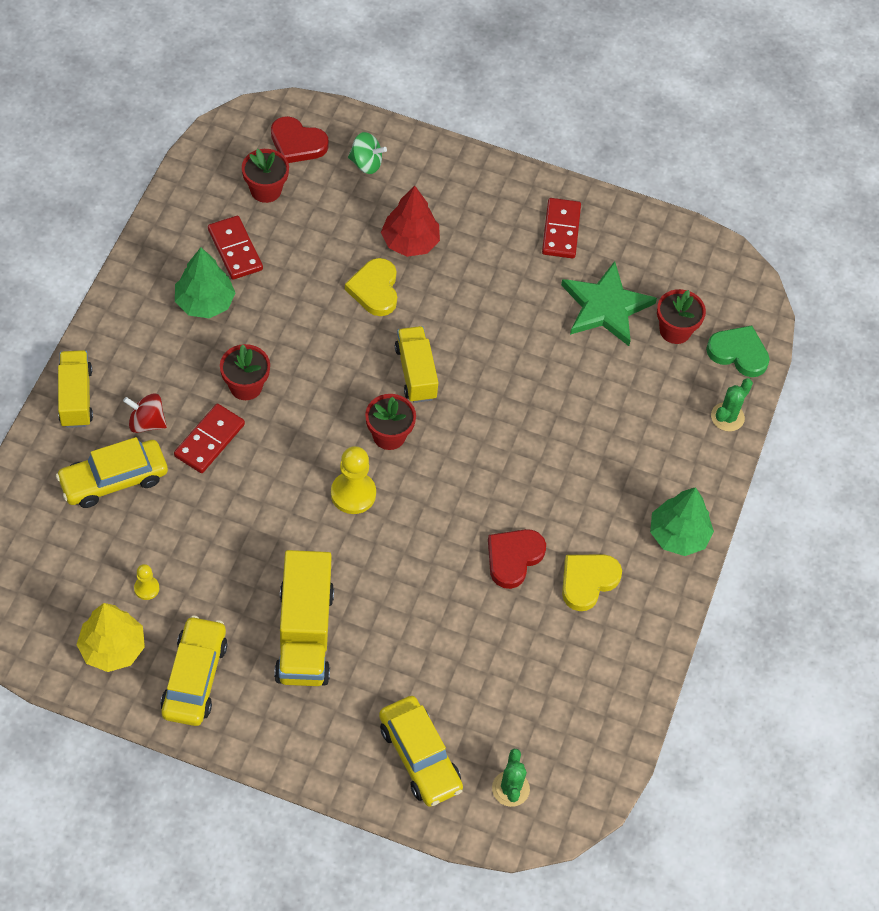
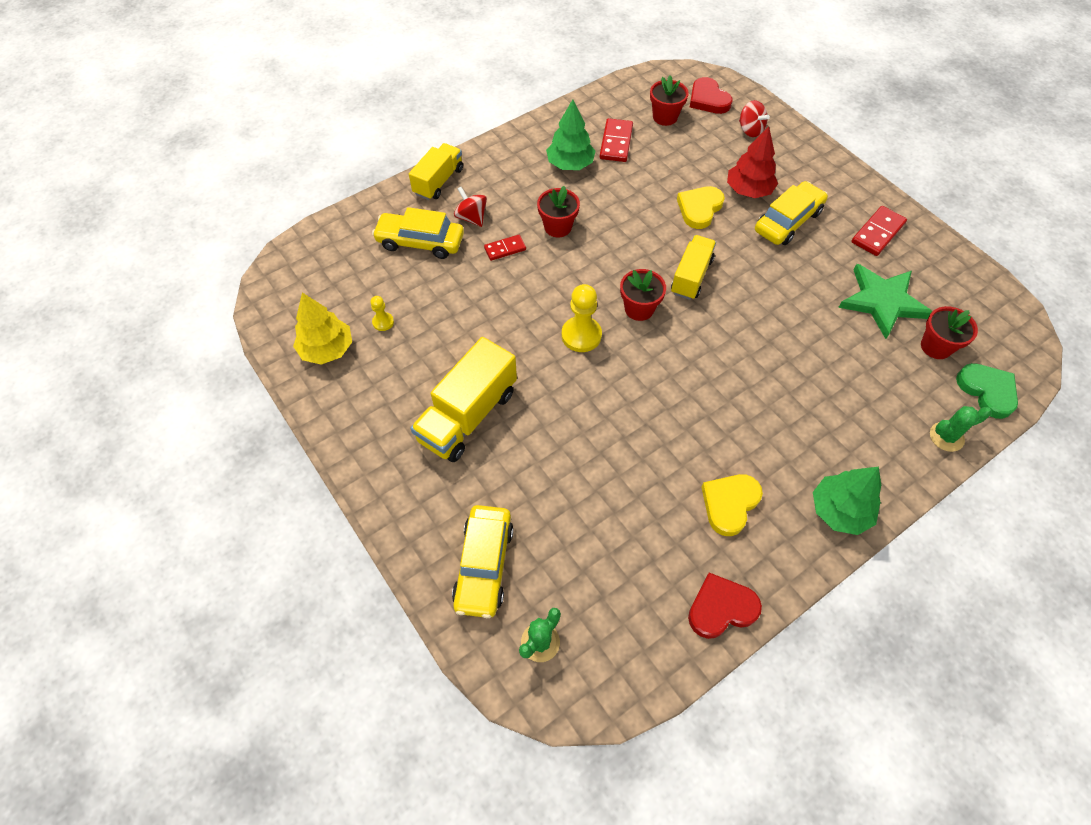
camera: 40 degrees right, 0 degrees up
yellow car [161,616,228,726] -> yellow car moved to [755,181,828,245]
red domino [174,404,245,473] -> red domino [484,235,526,261], size x0.64
green spinning top [348,132,387,174] -> red spinning top [739,100,770,137]
red heart [488,529,546,589] -> red heart moved to [688,573,762,639]
yellow heart [562,554,622,611] -> yellow heart turned 45 degrees counterclockwise [701,474,763,536]

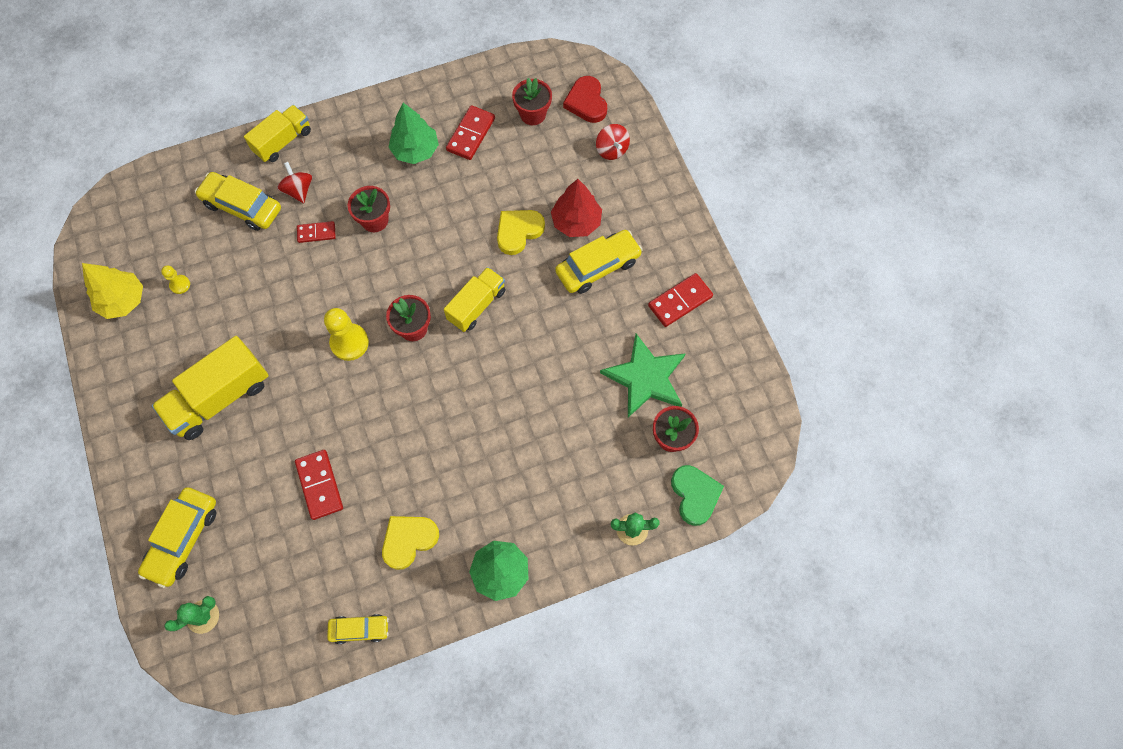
camera: 15 degrees right, 10 degrees up
red heart [688,573,762,639] -> yellow car [327,614,389,644]
none -> red domino [295,450,343,520]

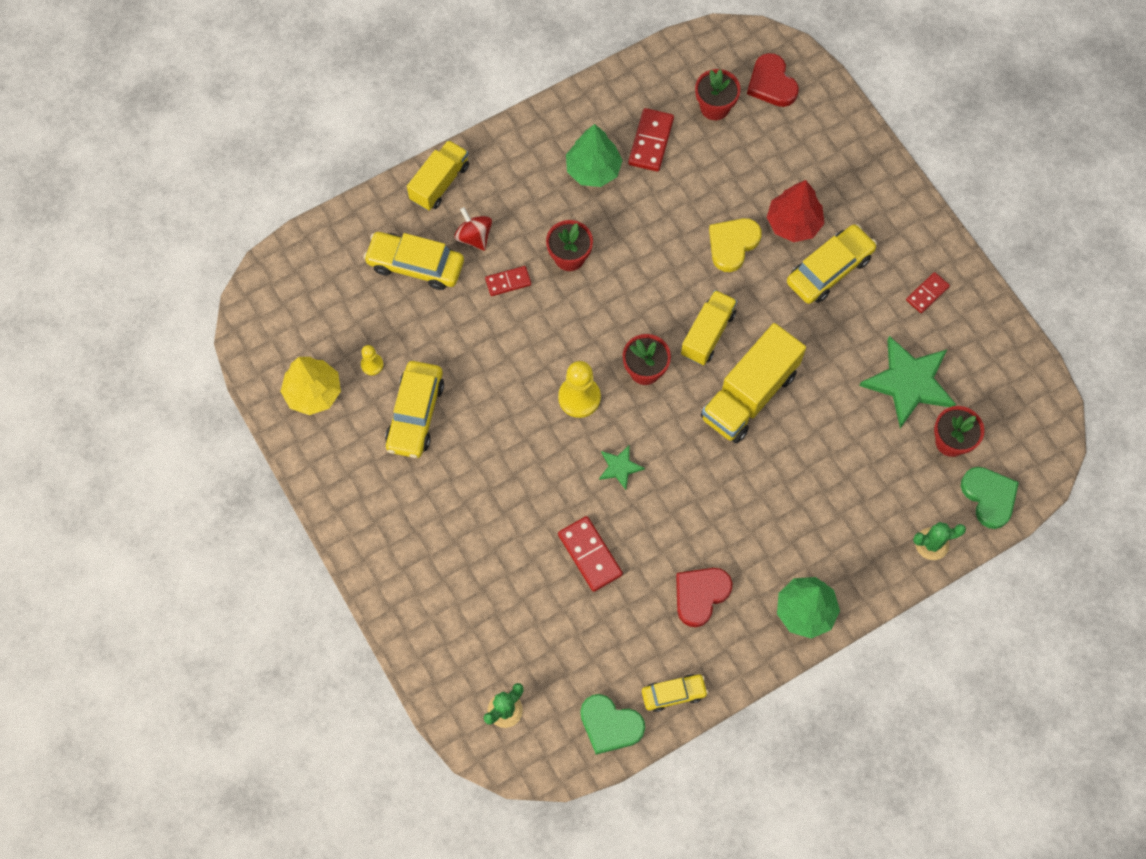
camera: 10 degrees left, 0 degrees up
yellow car [138,487,216,588] -> yellow car moved to [385,361,444,458]
yellow truck [152,336,269,440] -> yellow truck moved to [701,323,806,443]
yellow heart [382,516,439,570] -> red heart [676,568,732,627]
red spinning top [596,124,630,160] -> none
red domino [648,273,713,327] -> red domino [906,272,950,313], size x0.64
none -> green heart [580,694,645,755]
none -> green star [599,445,645,490]

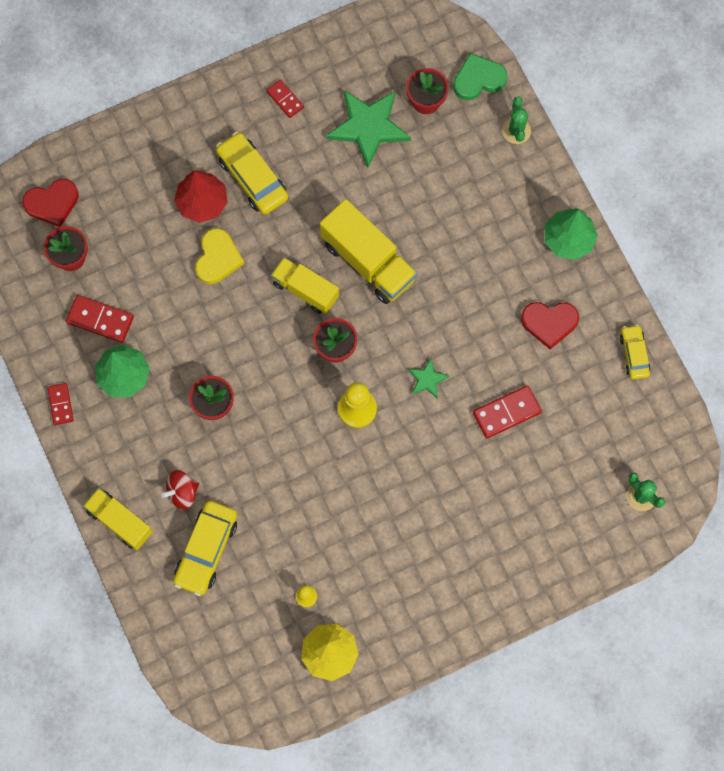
camera: 85 degrees left, 5 degrees up
yellow car [385,361,444,458] -> none
red domino [485,266,531,296] -> red domino moved to [47,383,74,425]
green heart [580,694,645,755] -> none
red heart [676,568,732,627] -> red heart turned 45 degrees counterclockwise [521,302,579,349]
yellow heart [709,218,762,272] -> yellow heart turned 120 degrees counterclockwise [195,228,244,284]

